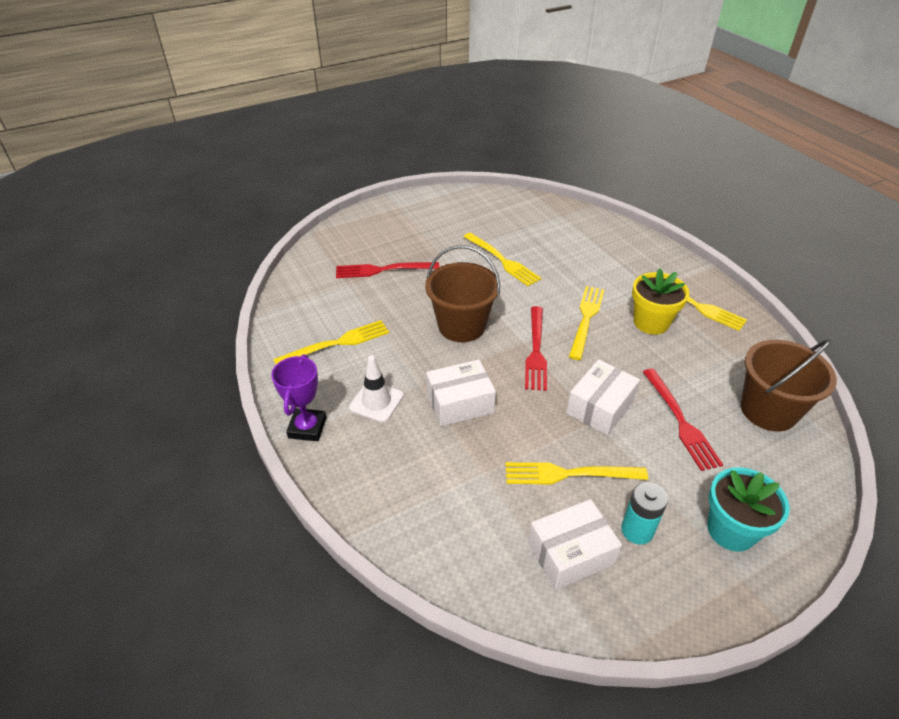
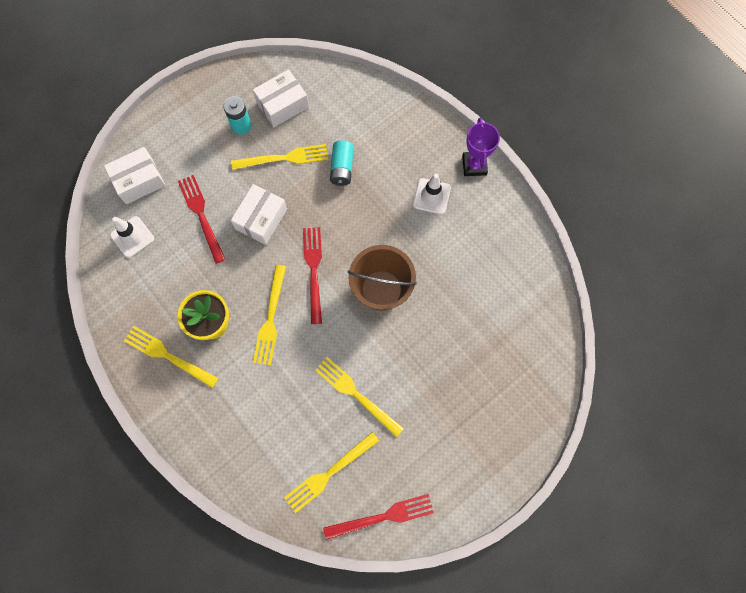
camera: 170 degrees right, 30 degrees up
yellow fork [273,320,389,364] -> yellow fork moved to [284,432,379,513]
red fork [336,262,439,278] -> red fork moved to [323,494,434,540]
white box [426,360,496,426] -> white box moved to [104,147,165,204]
turquoise flower pot [707,467,790,552] -> none
brown bucket [741,339,837,432] -> white traffic cone [110,216,154,258]
none -> turquoise battery [330,140,354,186]

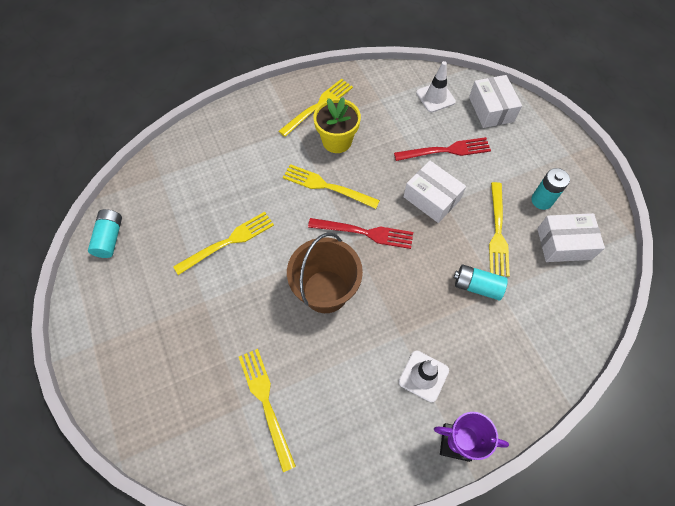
camera: 105 degrees right, 10 degrees down
white box [253,69,309,127] -> white box turned 75 degrees counterclockwise [537,213,605,262]
yellow fork [284,432,379,513] -> yellow fork moved to [239,349,296,472]
red fork [323,494,434,540] -> turquoise battery [88,209,122,258]

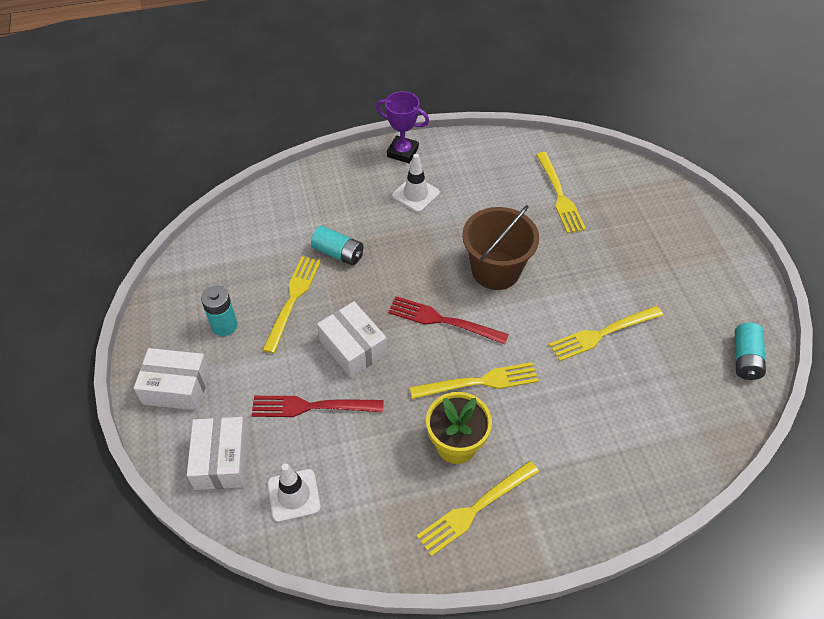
camera: 170 degrees left, 10 degrees down
yellow fork [283,164,380,209] -> yellow fork turned 45 degrees counterclockwise [410,362,539,399]
white box [537,213,605,262] -> white box moved to [134,348,210,410]

